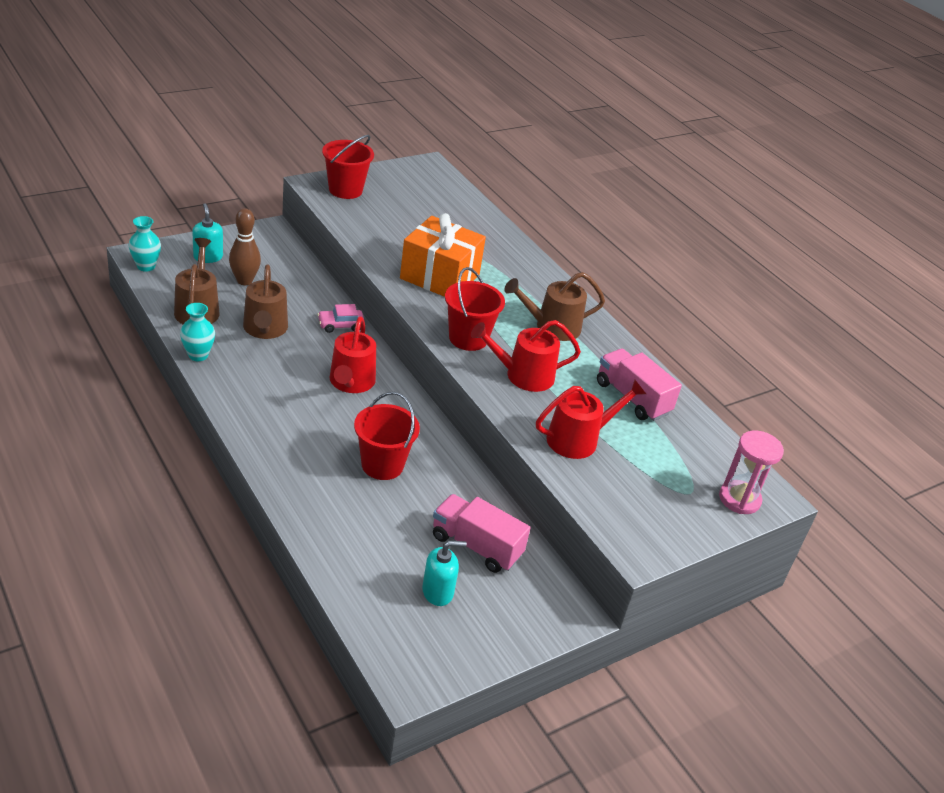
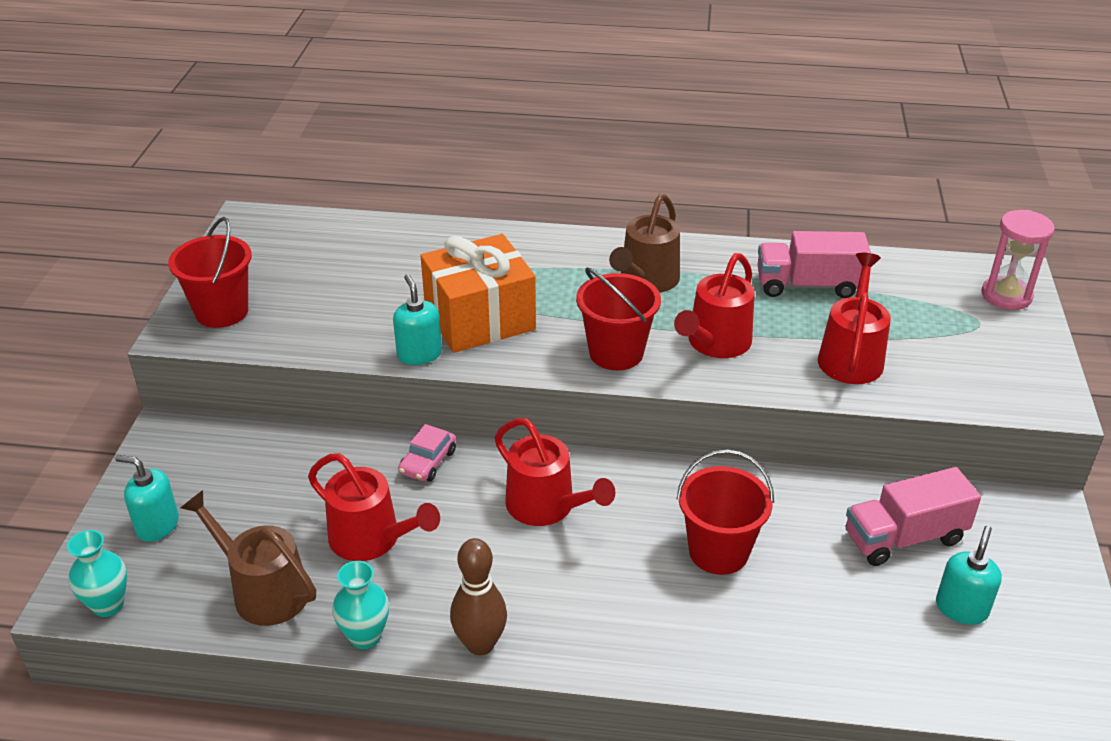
camera: 45 degrees left, 0 degrees up
brown bowling pin [229,208,261,285] -> brown bowling pin moved to [450,538,507,656]
brown watering can [243,264,288,339] -> red watering can [308,453,440,561]
none -> turquoise soap dispenser [393,274,442,365]

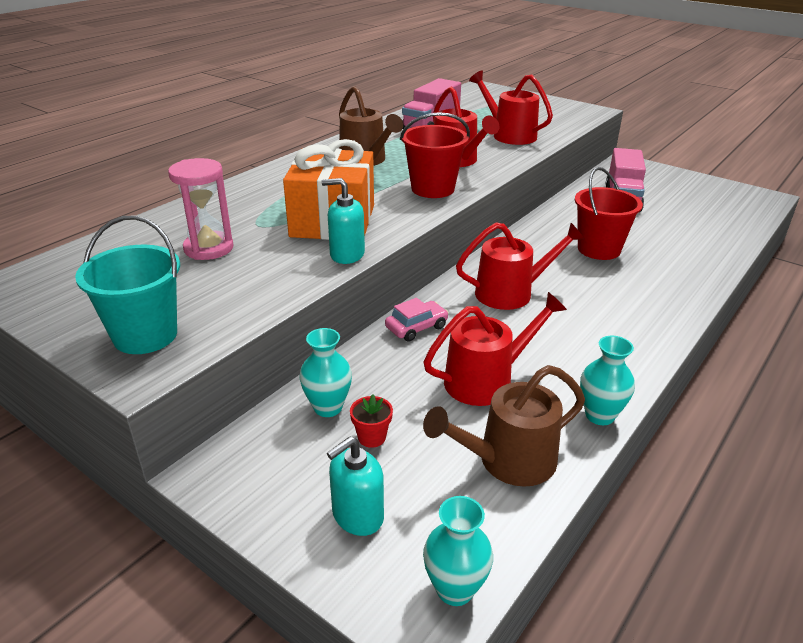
camera: 60 degrees left, 5 degrees down
red bucket [168,217,252,328] -> turquoise bucket [75,215,180,354]
pink car [398,424,456,482] -> pink car turned 90 degrees counterclockwise [385,298,449,342]
brown bowling pin [450,538,507,656] -> none
turquoise soap dispenser [936,526,1002,625] -> none
pink hourglass [982,210,1055,310] -> pink hourglass moved to [168,158,234,260]
none -> turquoise vase [299,328,352,417]
none -> red flower pot [350,394,393,448]

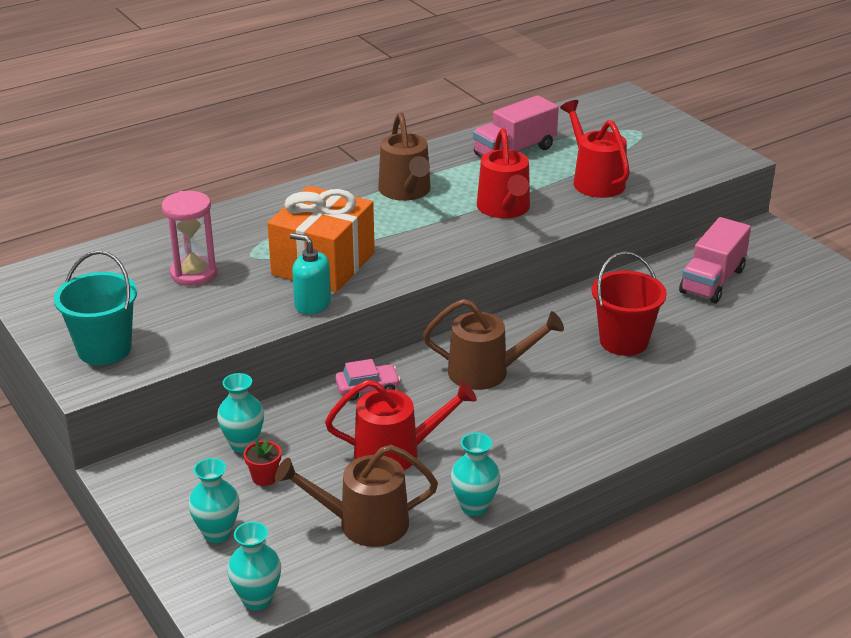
camera: 20 degrees right, 0 degrees up
turquoise soap dispenser [327,436,384,536] -> turquoise vase [188,458,239,543]
red bucket [400,112,470,198] -> none
red watering can [456,222,585,310] -> brown watering can [423,299,564,390]

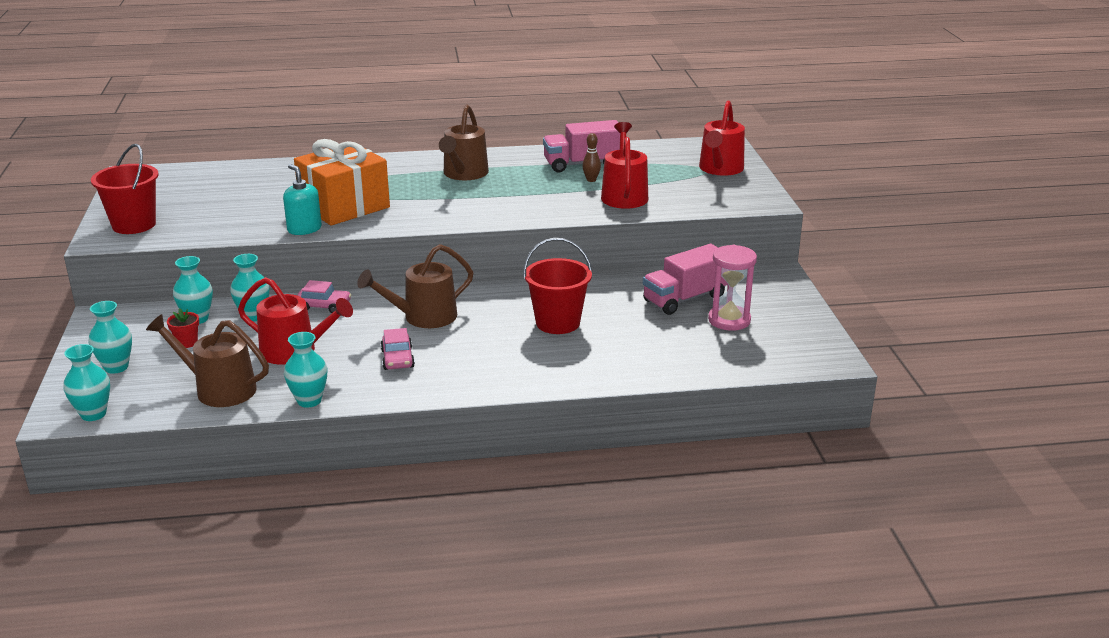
camera: 25 degrees right, 5 degrees down
turquoise bucket [54,251,137,365] -> red bucket [91,144,158,234]
pink hourglass [162,191,218,286] -> pink hourglass moved to [708,245,757,331]
brown watering can [423,299,564,390] -> brown watering can turned 120 degrees clockwise [357,244,474,328]
red watering can [477,128,530,218] -> red watering can moved to [699,100,745,176]
none -> turquoise vase [230,254,270,322]
none -> pink car [380,328,415,370]
none -> brown bowling pin [582,133,601,182]

